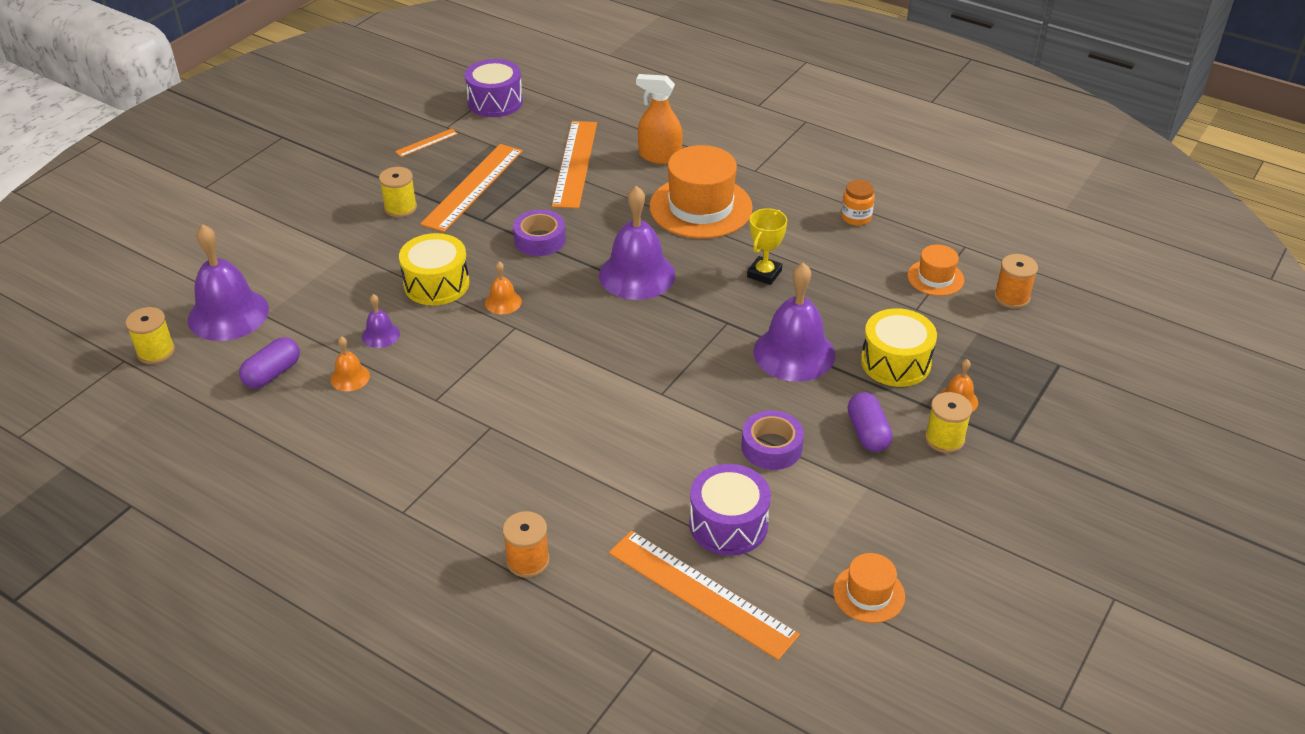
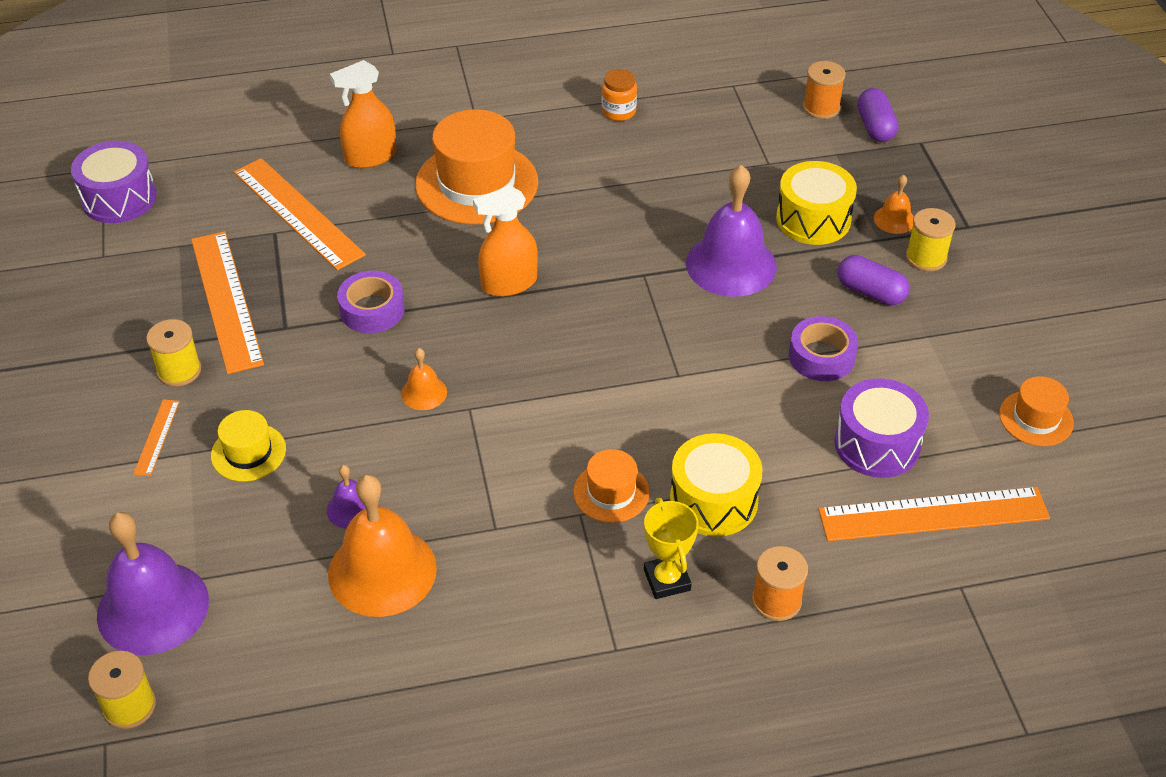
camera: 45 degrees left, 5 degrees up
purple capsule [239,337,300,388] -> purple capsule moved to [857,88,898,142]
orange bell [330,336,370,391] -> orange bell [328,475,437,617], size x2.13
orange ruler [395,128,458,157] -> orange ruler moved to [133,399,180,476]
yellow drum [399,233,469,305] -> yellow drum moved to [670,433,763,537]
purple bell [599,186,675,300] -> orange spray bottle [473,186,538,297]
yellow trophy [747,208,787,285] -> yellow trophy moved to [644,498,698,599]
orange hat [907,244,964,296] -> orange hat moved to [573,449,650,523]
none -> yellow hat [211,410,286,482]

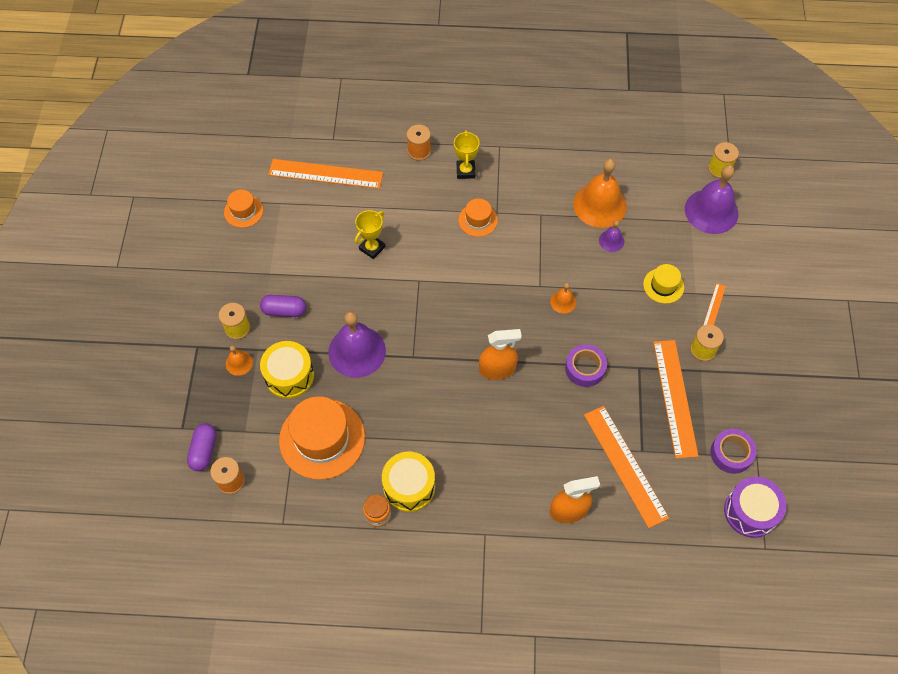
camera: 165 degrees left, 15 degrees up
orange hat [415,109,538,224] -> orange hat moved to [279,396,365,480]
yellow drum [670,433,763,537] -> yellow drum moved to [382,452,435,512]
purple tape [789,316,858,381] -> purple tape moved to [710,429,757,474]
purple drum [834,378,929,478] -> none
purple capsule [838,255,909,306] -> purple capsule turned 45 degrees counterclockwise [260,295,306,317]
none -> yellow trophy [355,210,385,259]

